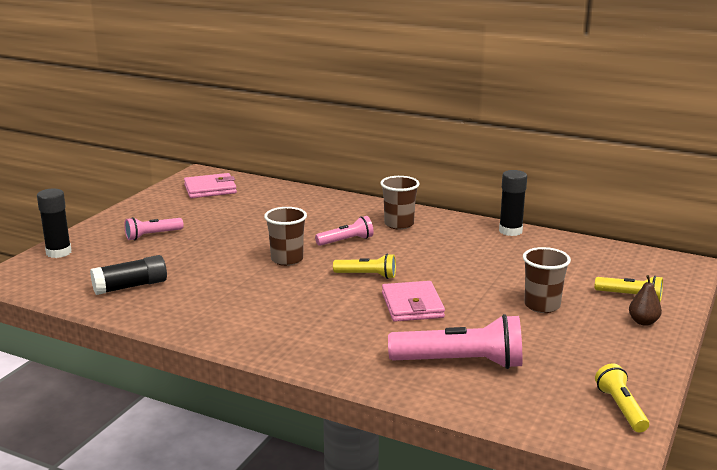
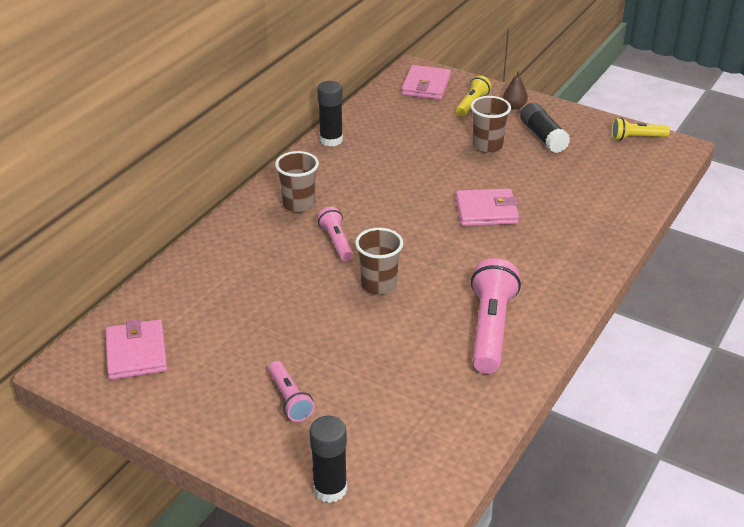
camera: 85 degrees left, 15 degrees up
black glue stick [90,255,167,295] -> black glue stick moved to [520,103,570,153]
yellow flashlight [333,253,396,279] -> none
pink flashlight [388,314,523,369] -> pink flashlight moved to [471,258,521,374]
none -> pink wallet [401,65,451,100]

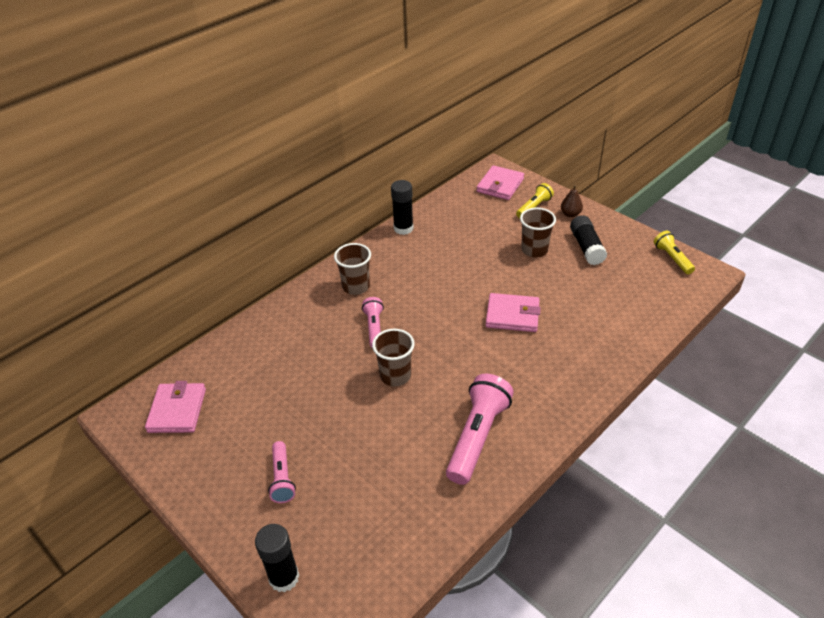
camera: 15 degrees right, 5 degrees up
yellow flashlight [611,118,670,141] -> yellow flashlight turned 60 degrees clockwise [654,231,695,274]

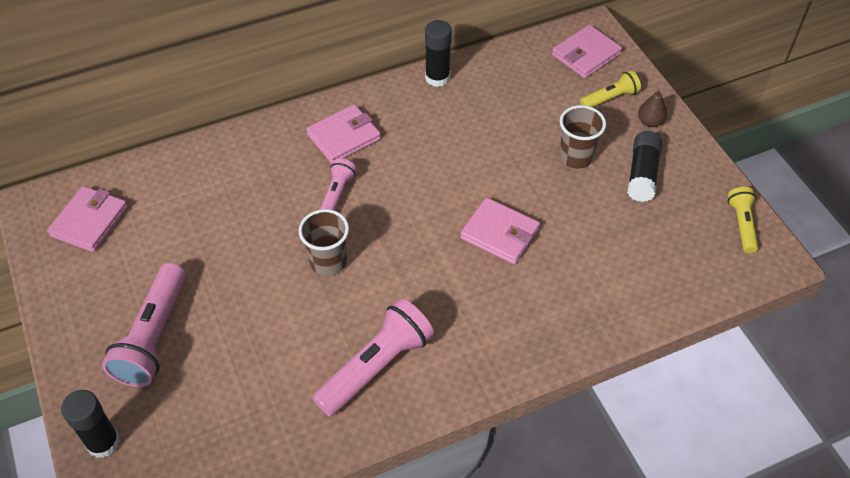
camera: 20 degrees right, 10 degrees up
pink flashlight [268,441,296,503] -> pink flashlight [102,263,186,387], size x1.78
brown cup [334,243,371,295] -> pink wallet [306,104,381,164]

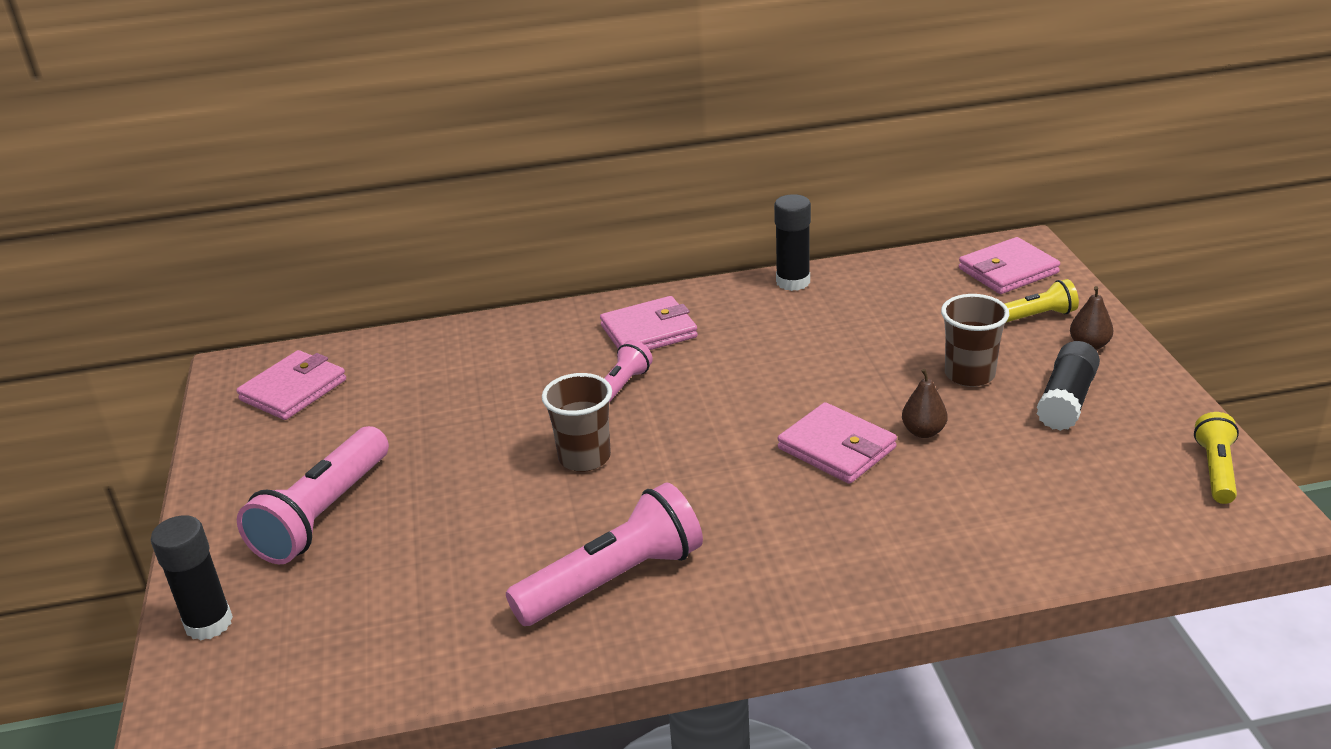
camera: 15 degrees right, 20 degrees down
none -> brown pear [902,369,948,438]

